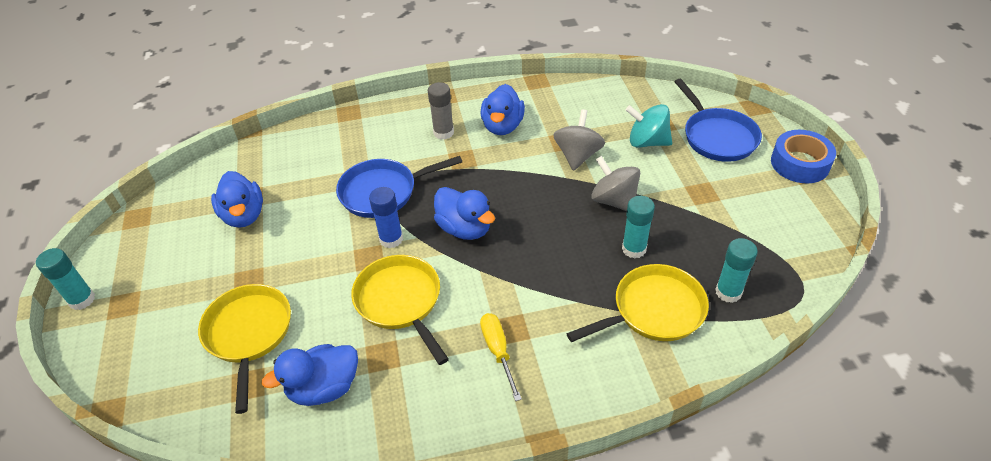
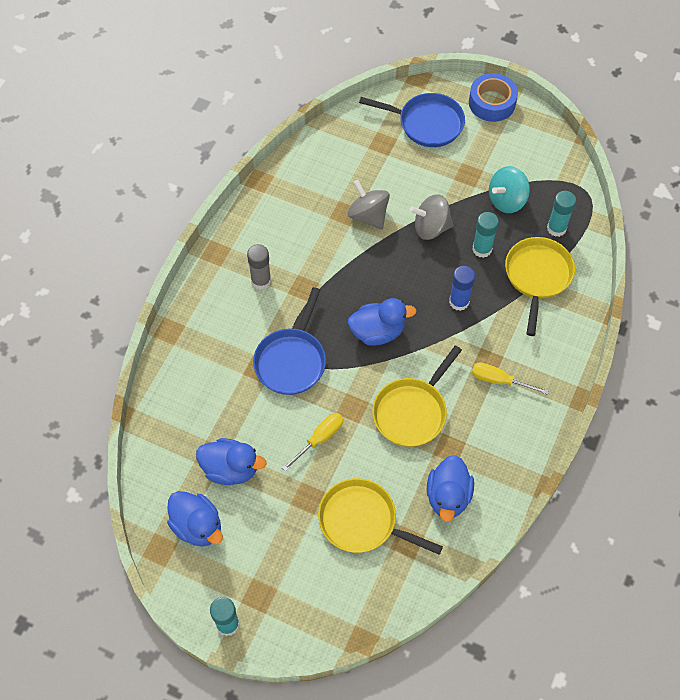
camera: 55 degrees left, 15 degrees up
yellow pan [351,255,449,365] -> yellow pan turned 60 degrees counterclockwise [372,345,462,447]
blue glue stick [369,187,403,248] -> blue glue stick moved to [449,266,475,311]
blue duck [480,84,525,135] -> blue duck moved to [167,491,223,547]
turquoise spinning top [626,104,672,148] -> turquoise spinning top moved to [489,166,530,213]
none -> yellow screwdriver [282,413,343,472]

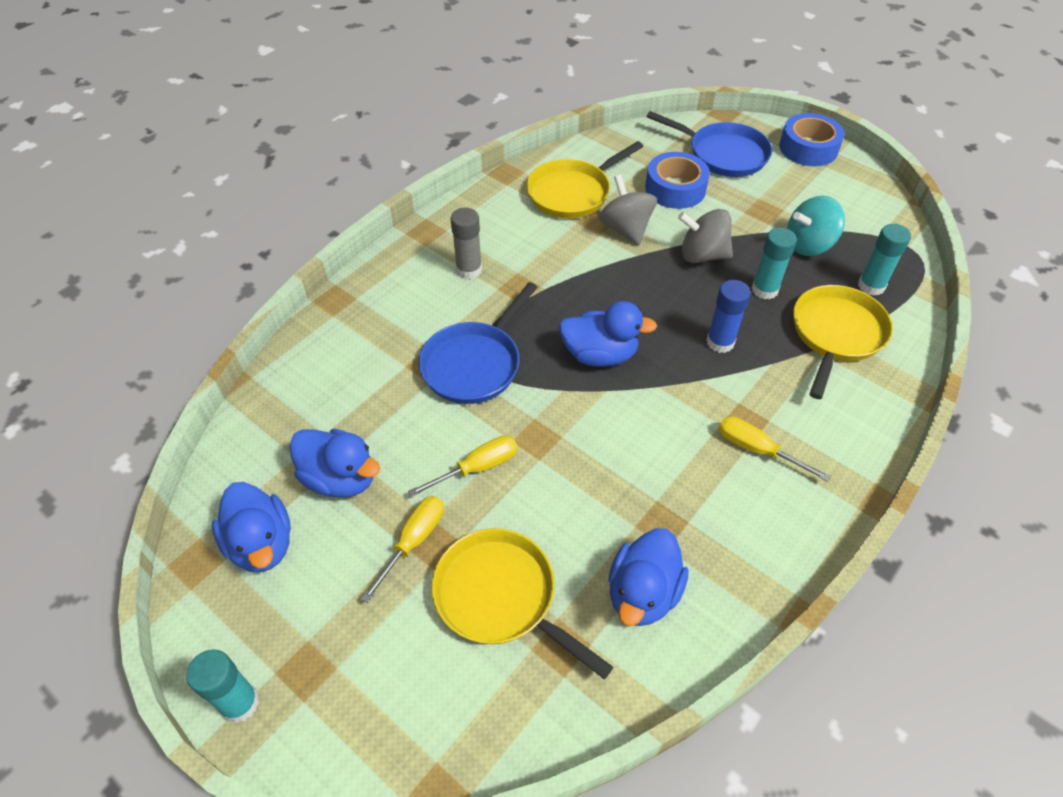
camera: 15 degrees right, 10 degrees down
yellow pan [372,345,462,447] -> yellow pan moved to [526,141,643,218]
none -> yellow screwdriver [361,496,444,603]
none -> blue tape [645,152,710,209]

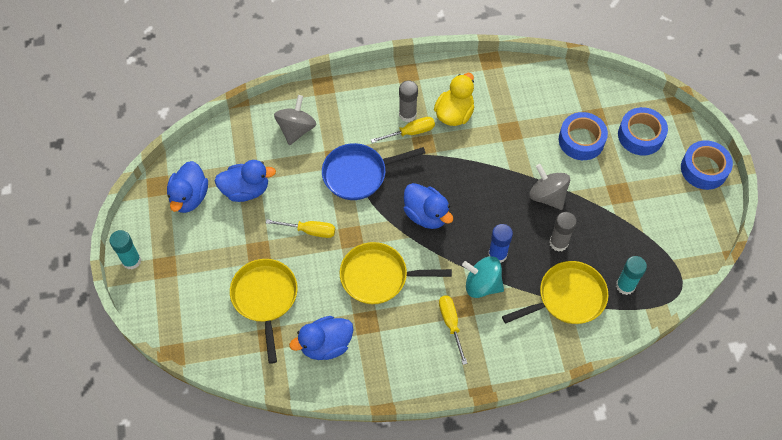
camera: 40 degrees right, 10 degrees up
blue duck [289,429,380,498] -> blue duck turned 75 degrees counterclockwise [214,160,276,202]
yellow screwdriver [361,496,444,603] -> yellow screwdriver moved to [371,117,435,143]
yellow pan [526,141,643,218] -> yellow pan moved to [340,242,452,304]
grey spinning top [599,175,657,245] -> grey spinning top moved to [274,95,316,145]
blue pan [646,111,772,177] -> blue tape [618,107,668,155]
turquoise glue stick [752,228,797,300] -> grey glue stick [549,212,577,252]
turquoise spinning top [787,196,845,256] -> turquoise spinning top moved to [462,256,504,298]
none -> yellow duck [434,73,474,126]

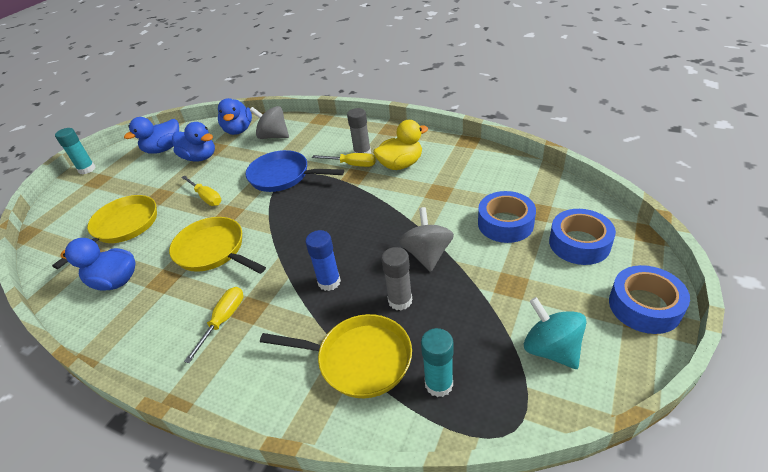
camera: 40 degrees right, 20 degrees down
grey spinning top [274,95,316,145] -> grey spinning top turned 120 degrees counterclockwise [250,106,289,139]
blue duck [403,183,453,229] -> blue duck moved to [218,98,252,135]
turquoise spinning top [462,256,504,298] -> turquoise spinning top moved to [524,297,586,369]

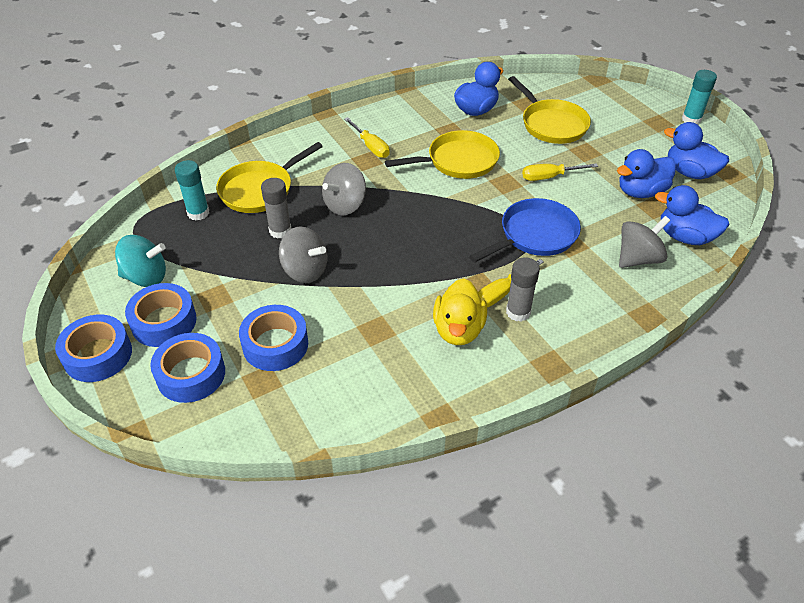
camera: 120 degrees right, 5 degrees up
blue duck [124,117,179,154] -> blue duck turned 45 degrees counterclockwise [664,122,729,179]
blue glue stick [305,230,341,291] -> grey spinning top [322,163,366,216]
none -> blue tape [125,283,197,347]

